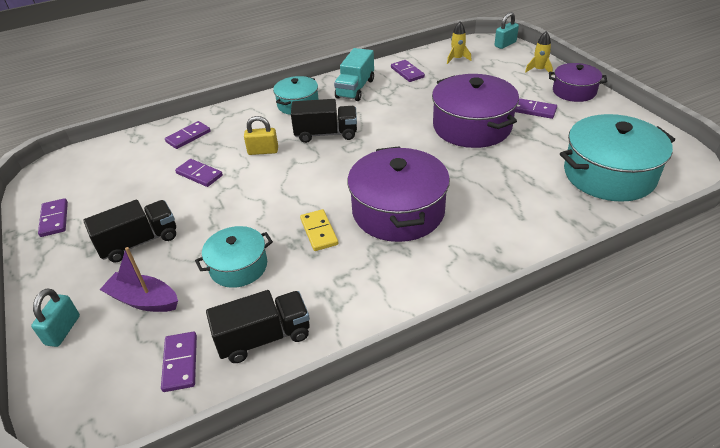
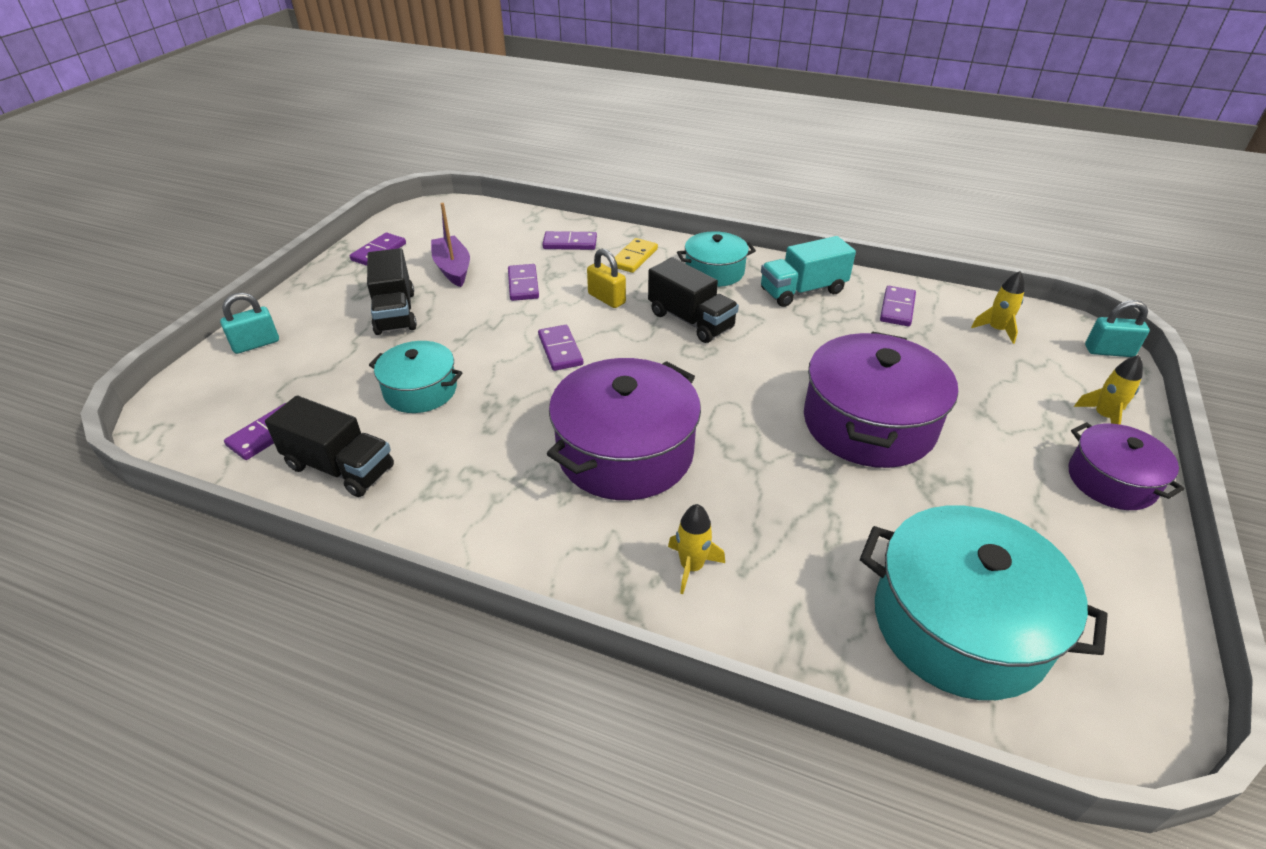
camera: 45 degrees right, 0 degrees up
black truck [83,200,176,262] -> black truck turned 60 degrees clockwise [367,248,417,335]
purple boat [100,247,178,312] -> purple boat moved to [431,203,470,287]
yellow domino [300,209,338,251] -> yellow domino moved to [610,238,658,273]
purple domino [515,98,557,119] -> purple domino moved to [538,325,583,371]
none -> yellow rocket [668,504,725,594]

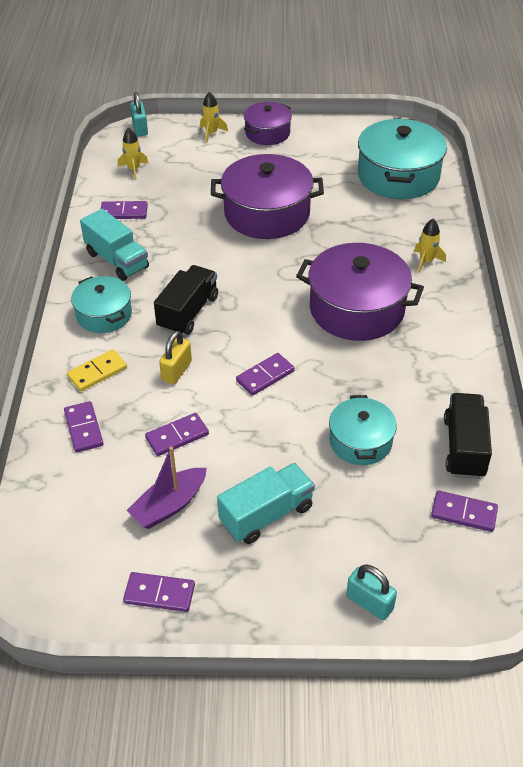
camera: 110 degrees left, 5 degrees up
black truck [367,248,417,335] -> turquoise truck [217,463,315,544]
yellow domino [610,238,658,273] -> yellow domino turned 45 degrees counterclockwise [67,350,127,391]

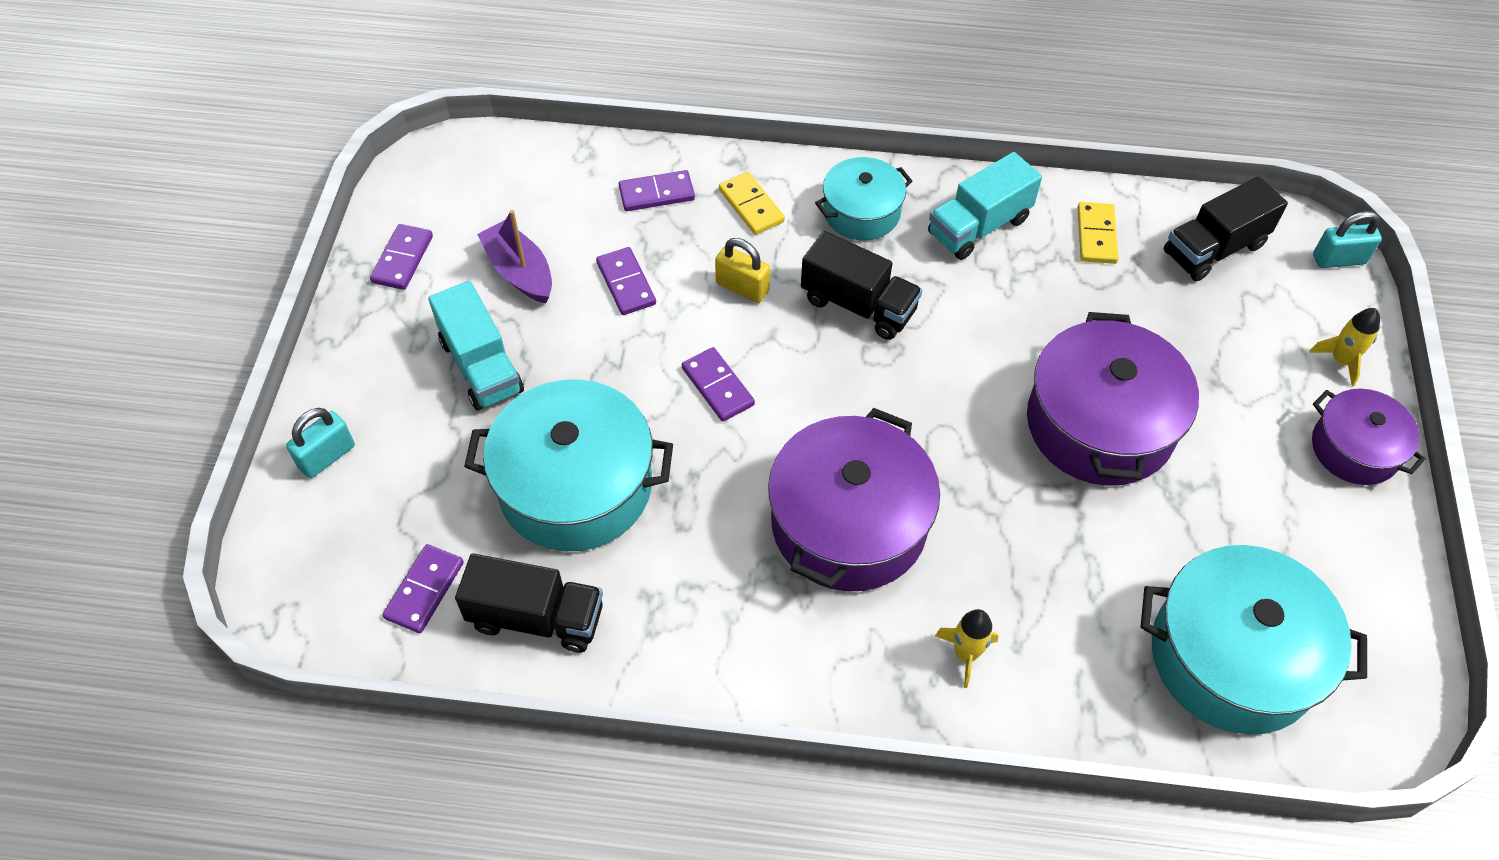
camera: 95 degrees right, 10 degrees up
purple domino [101,201,148,219] -> yellow domino [1077,202,1119,264]
yellow rocket [118,128,148,180] -> black truck [1164,176,1288,281]
turquoise pot [329,395,397,465] -> turquoise pot [464,379,673,551], size x1.72

